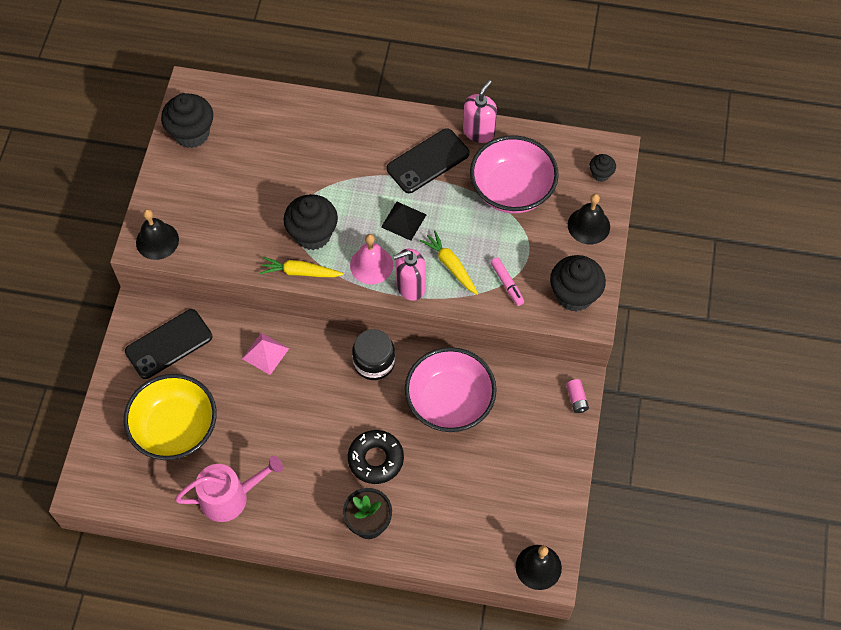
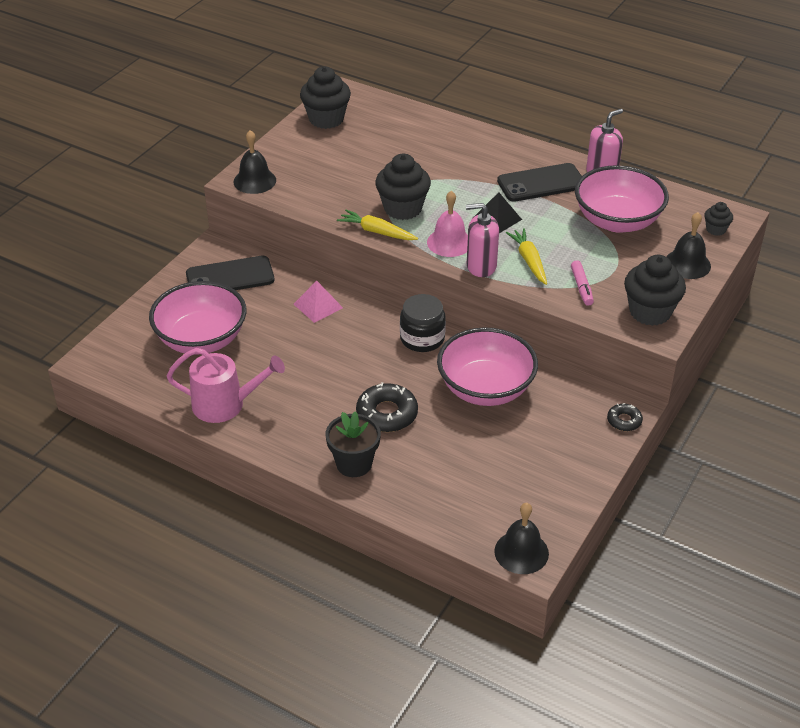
camera: 20 degrees right, 20 degrees down
yellow bowl [124,374,217,460] -> pink bowl [149,281,246,355]
pink battery [566,379,589,413] -> black donut [607,403,643,431]

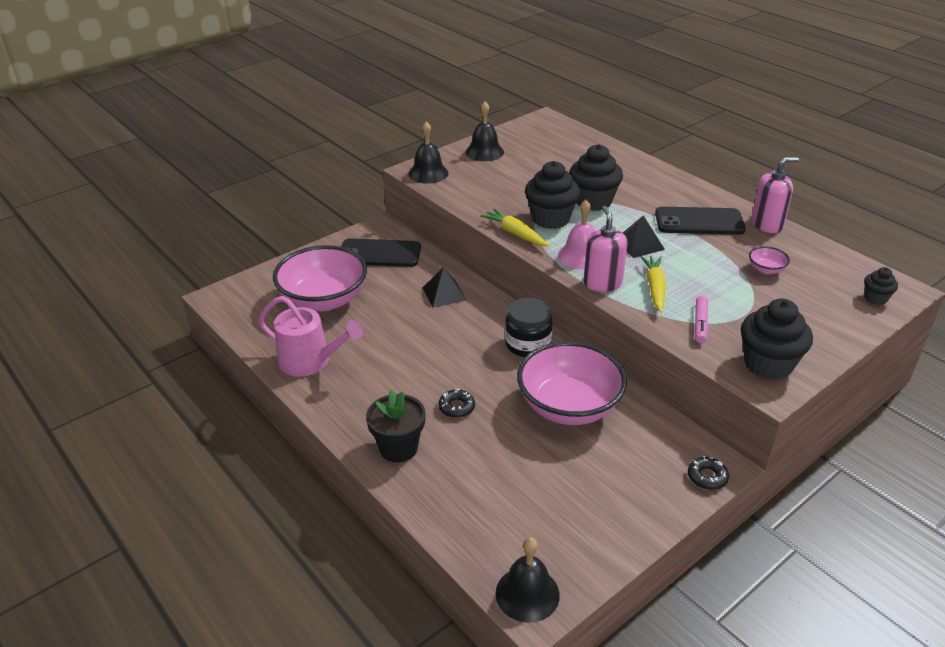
camera: 20 degrees right, 5 degrees down
pink pyramid [294,281,343,323] -> black pyramid [423,267,467,308]
black cupcake [300,66,351,129] -> black cupcake moved to [569,144,623,211]
black donut [356,382,418,432] -> black donut [439,389,475,418], size x0.56
pink soap dispenser [466,203,499,277] -> pink soap dispenser turned 60 degrees clockwise [583,206,628,292]
pink bowl [575,165,669,233] -> pink bowl [749,246,790,274], size x0.40
black bell [666,212,711,279] -> black bell moved to [466,102,504,161]

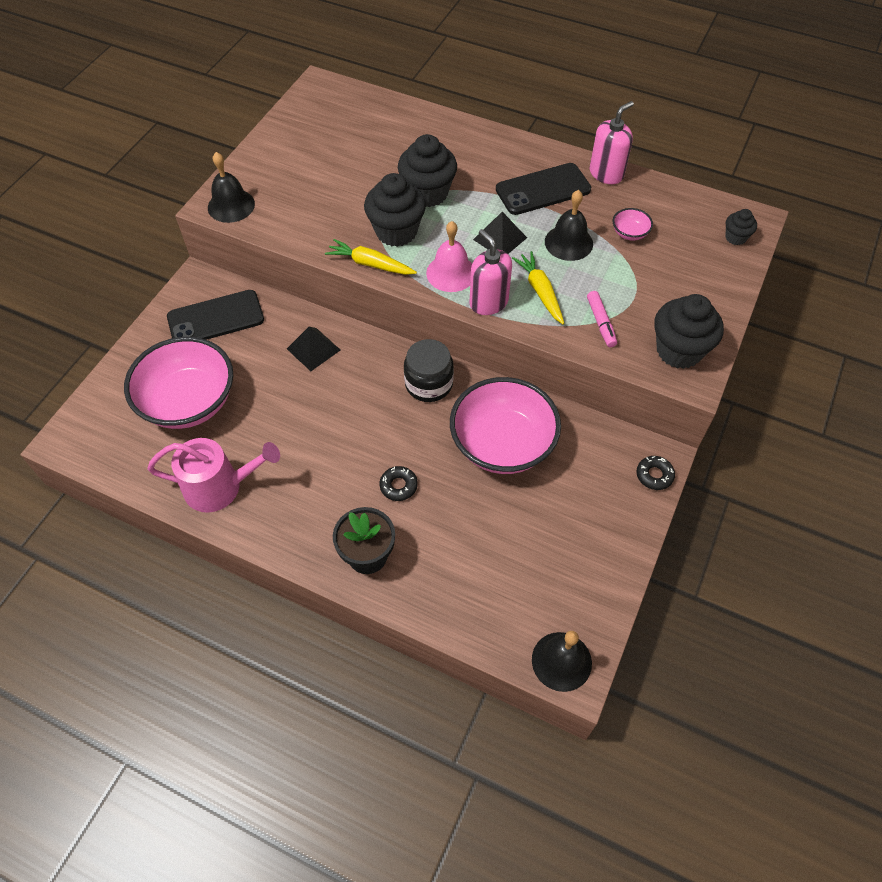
camera: 25 degrees left, 20 degrees up
black bell [466,102,504,161] -> black bell moved to [545,190,593,261]

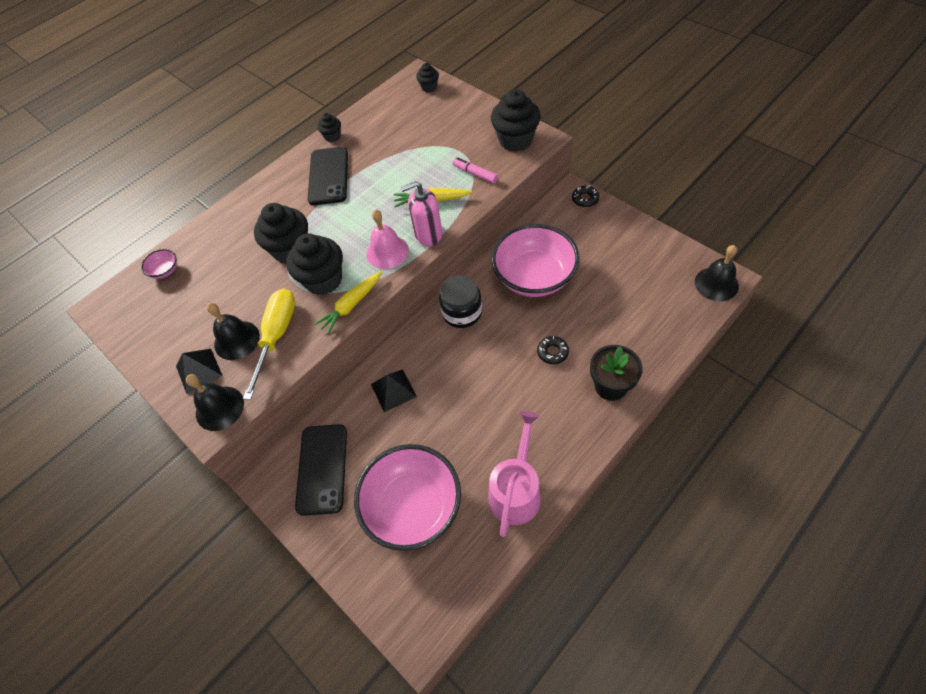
camera: 65 degrees left, 0 degrees up
black pyramid [473,212,527,254] -> black pyramid moved to [176,349,223,394]
black bell [545,190,593,261] -> black bell moved to [207,303,260,360]
pink marker [587,291,617,347] -> pink marker turned 150 degrees counterclockwise [452,157,498,184]
pink soap dispenser [590,101,634,184] -> black cupcake [318,113,341,142]
pink bowl [613,208,653,240] -> pink bowl moved to [141,249,177,279]
none -> yellow screwdriver [243,288,295,400]

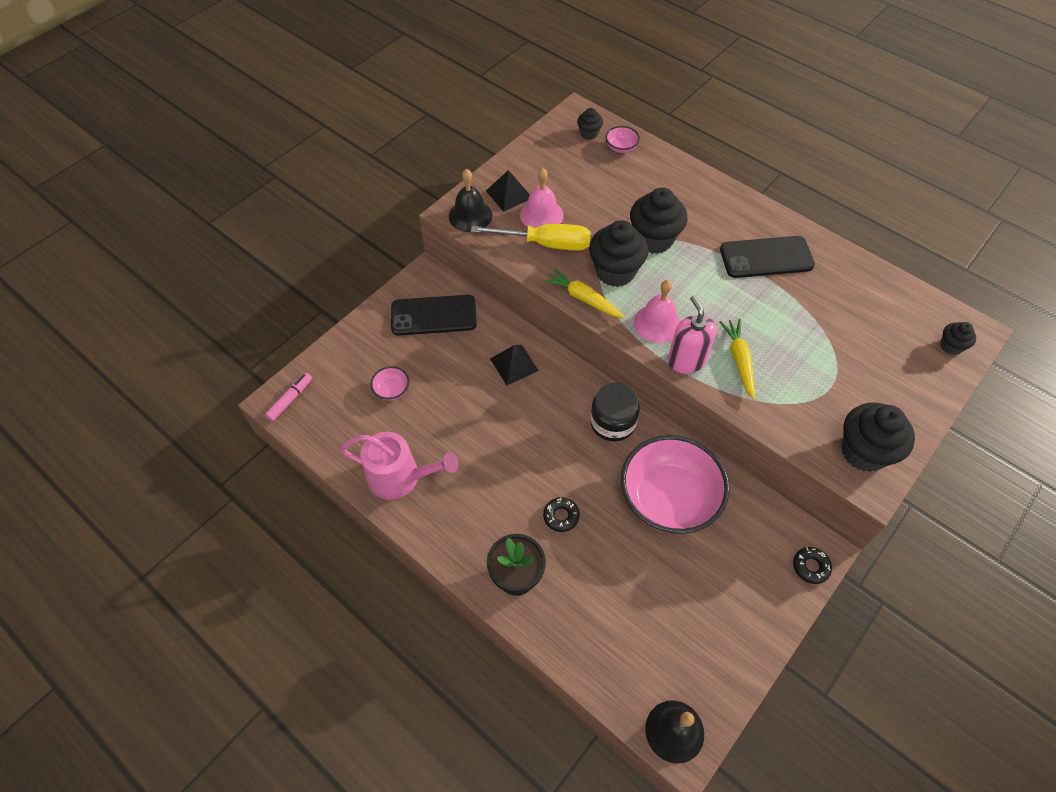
camera: 80 degrees right, 0 degrees up
black bell [207,303,260,360] -> pink bell [520,168,564,228]
black cupcake [318,113,341,142] -> black cupcake moved to [577,108,603,140]
pink bowl [354,444,461,551] -> pink bowl [371,366,409,400], size x0.40
pink marker [452,157,498,184] -> pink marker moved to [265,373,312,421]

